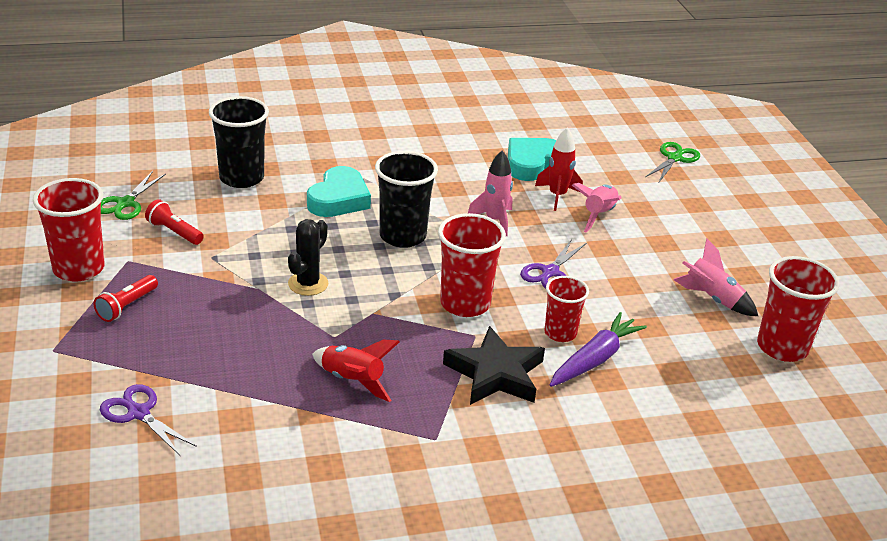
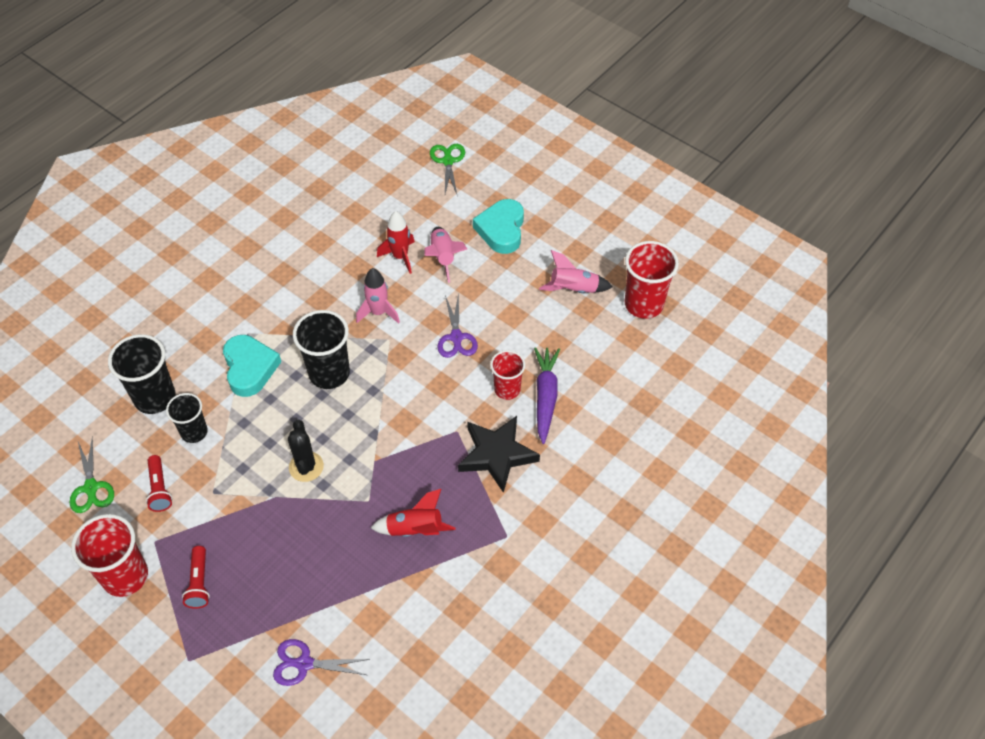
camera: 35 degrees left, 20 degrees up
red flashlight [145,199,204,245] -> red flashlight turned 105 degrees counterclockwise [146,455,172,512]
red cup [438,213,506,317] -> none
turquoise heart [508,138,556,181] -> turquoise heart moved to [473,199,524,254]
none -> black cup [166,393,208,443]

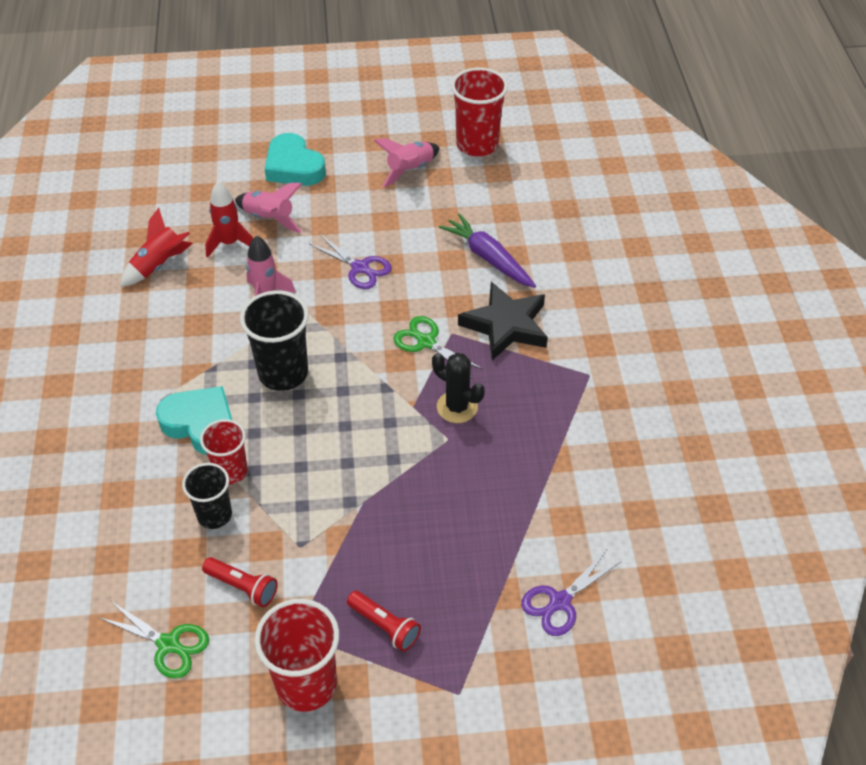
camera: 45 degrees left, 5 degrees down
black cup [108,334,176,414] -> none
black cactus [288,420,324,482] -> black cactus moved to [432,353,485,423]
red rocket [371,489,456,537] -> red rocket moved to [120,208,193,287]
green scissors [430,144,465,194] -> green scissors moved to [393,316,483,378]
red cup [490,350,525,400] -> red cup moved to [200,419,248,484]

